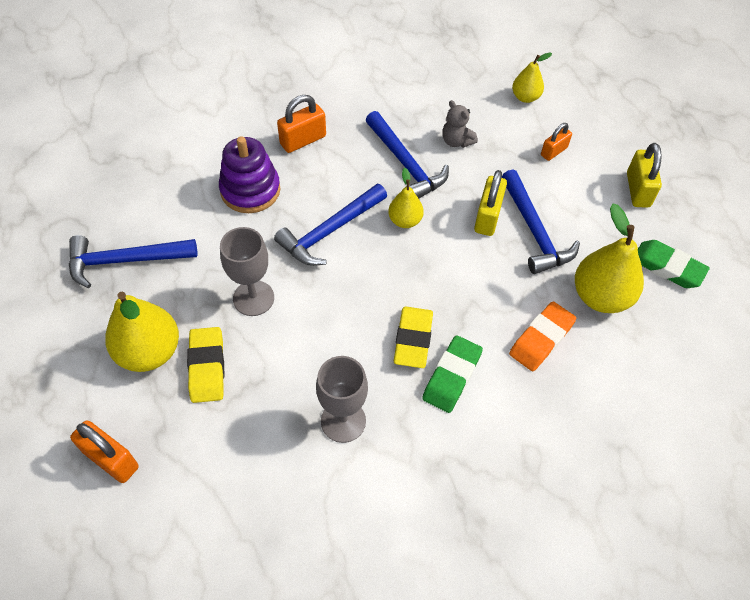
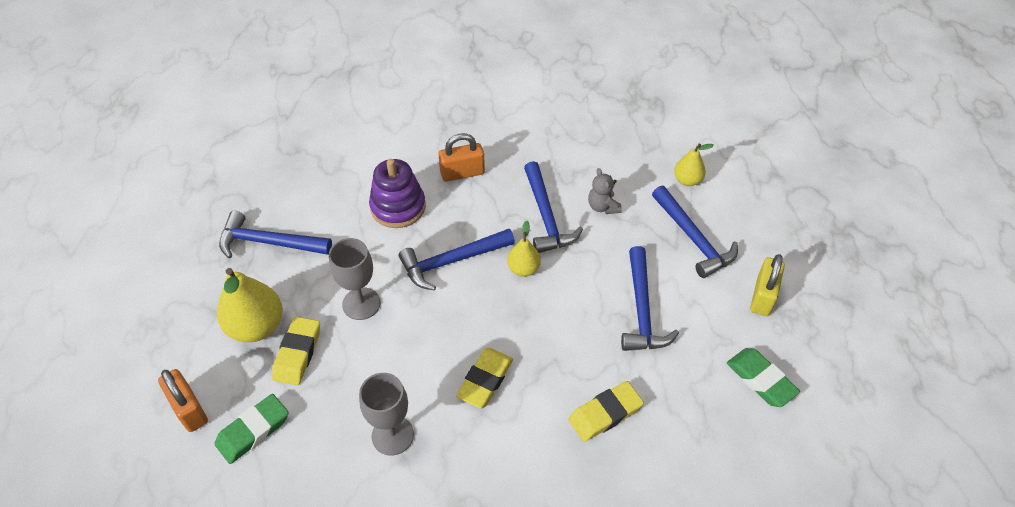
camera: 20 degrees right, 5 degrees down
green eraser [422,335,483,413] -> green eraser moved to [214,394,289,464]
yellow padlock [474,170,507,236] -> none
orange eraser [509,302,576,371] -> yellow eraser [568,381,644,442]
orange padlock [541,123,572,161] -> blue hammer [652,186,738,278]
yellow pear [575,204,644,313] -> none

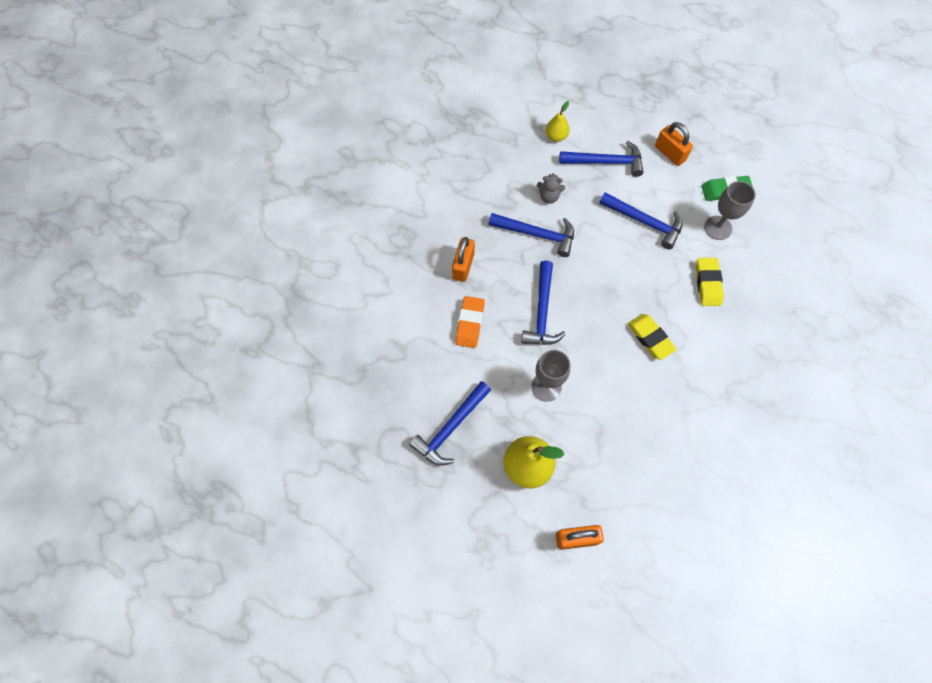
camera: 60 degrees left, 15 degrees up
green eraser [214,394,289,464] -> none
yellow eraser [272,316,320,385] -> none
grey goblet [359,373,414,456] -> grey goblet moved to [704,181,756,240]
purple stacking toy [369,159,426,228] -> orange eraser [455,296,485,348]
yellow pear [507,221,541,277] -> none
yellow padlock [750,254,785,316] -> orange padlock [655,122,693,166]

